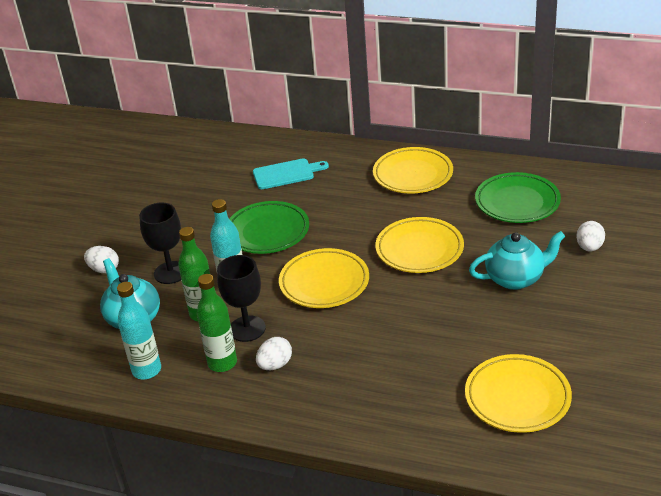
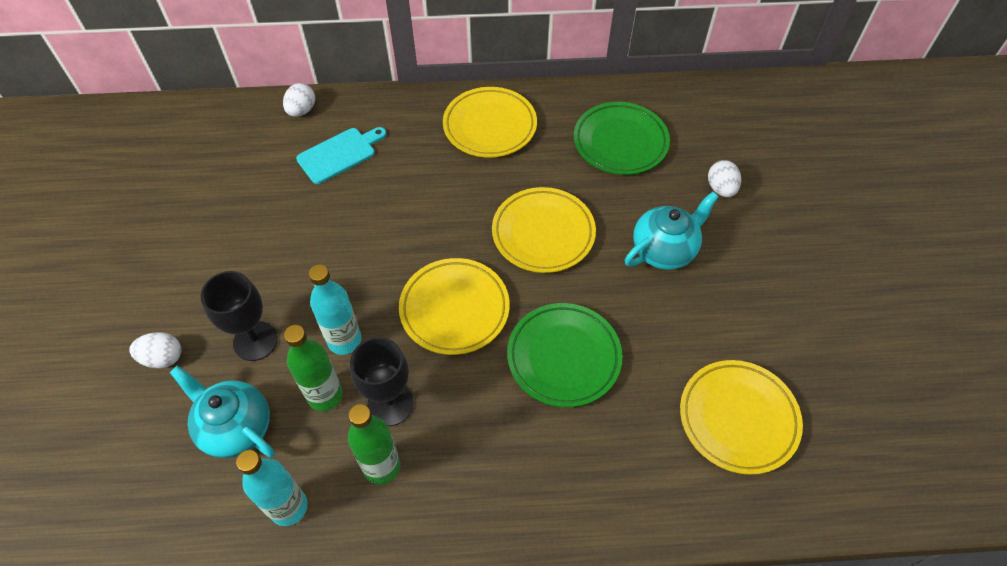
camera: 25 degrees left, 20 degrees up
green plate [229,201,309,254] -> green plate moved to [507,303,622,407]
white egg [256,337,292,370] -> white egg moved to [283,83,315,117]

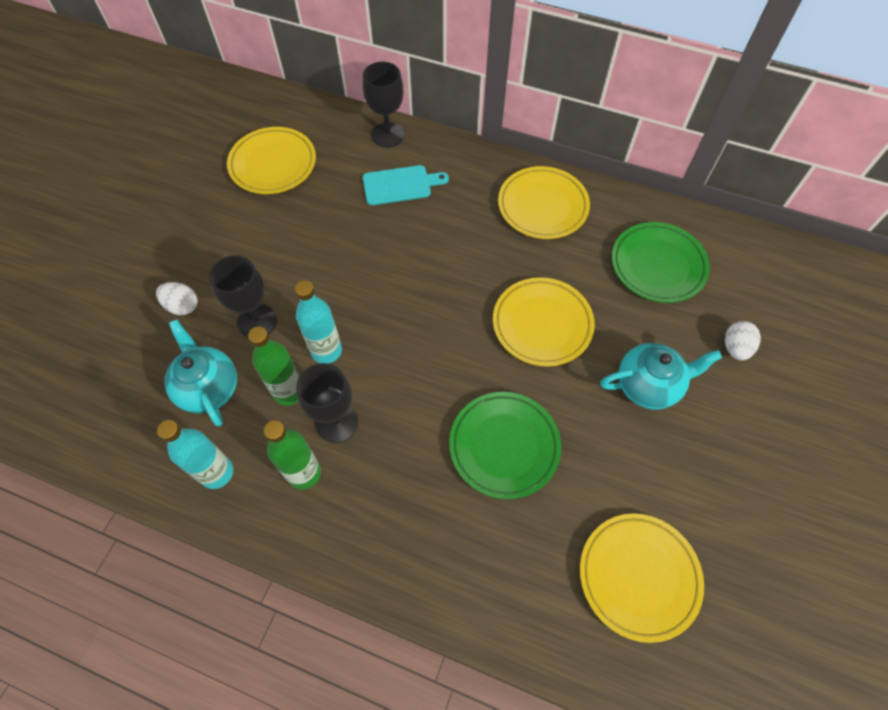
camera: 25 degrees right, 5 degrees up
white egg [283,83,315,117] -> black goblet [363,62,404,148]
yellow plate [399,258,510,355] -> yellow plate moved to [227,127,316,194]

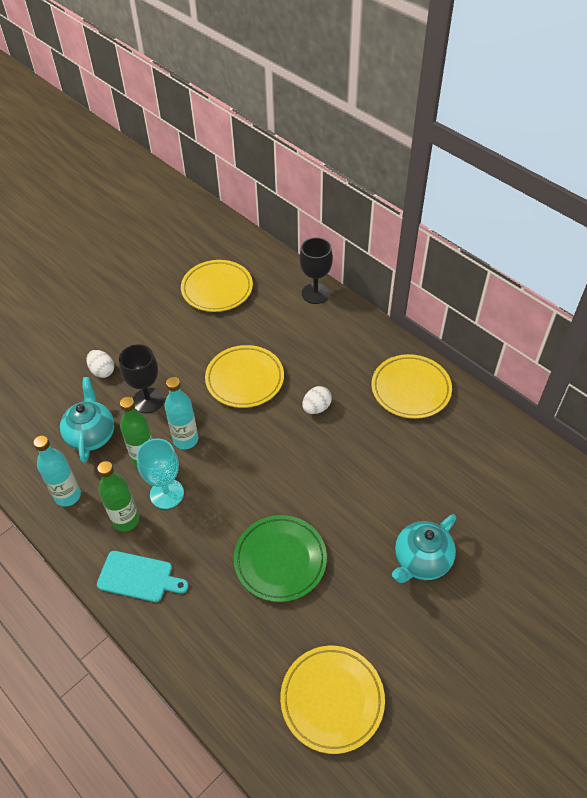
camera: 25 degrees right, 10 degrees down
black goblet [296,363,358,443] -> turquoise goblet [136,439,184,509]
turquoise cutting board [363,165,449,205] -> turquoise cutting board moved to [97,551,189,602]
yellow plate [493,277,595,367] -> yellow plate moved to [205,345,284,408]
turquoise teapot [600,343,722,410] -> turquoise teapot turned 120 degrees clockwise [392,514,456,583]
green plate [612,222,710,303] -> none
white egg [725,321,761,360] -> white egg moved to [302,386,332,414]

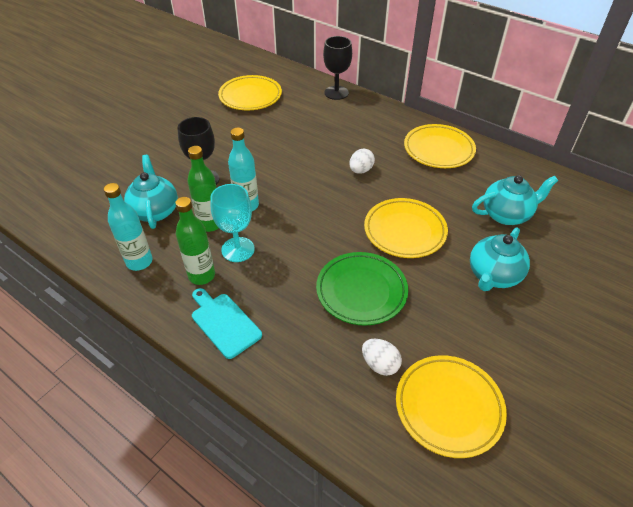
camera: 10 degrees left, 5 degrees down
white egg [86,350,114,378] -> white egg moved to [362,339,402,376]
turquoise cutting board [97,551,189,602] -> turquoise cutting board turned 135 degrees counterclockwise [192,288,262,359]
yellow plate [205,345,284,408] -> yellow plate moved to [364,198,448,258]
none -> turquoise teapot [472,175,558,225]

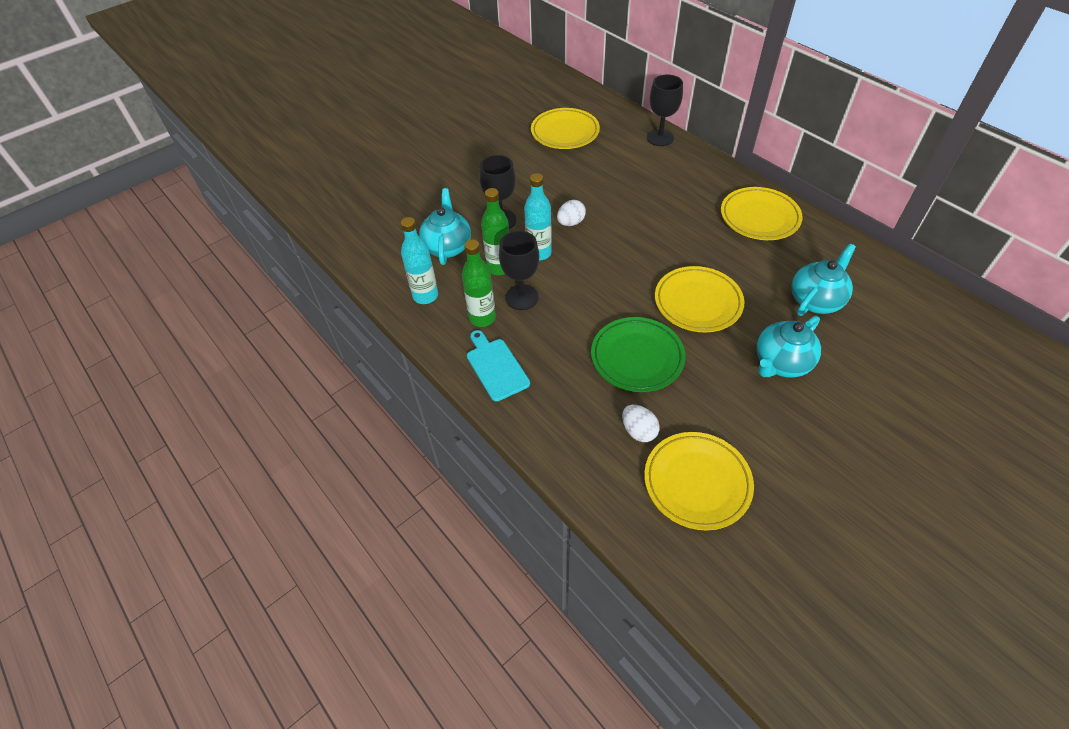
camera: 15 degrees right, 5 degrees up
turquoise goblet [210,184,255,262] -> black goblet [499,231,539,310]
white egg [349,149,375,174] -> white egg moved to [557,200,586,226]
turquoise teapot [472,175,558,225] -> turquoise teapot turned 45 degrees counterclockwise [792,244,856,316]

